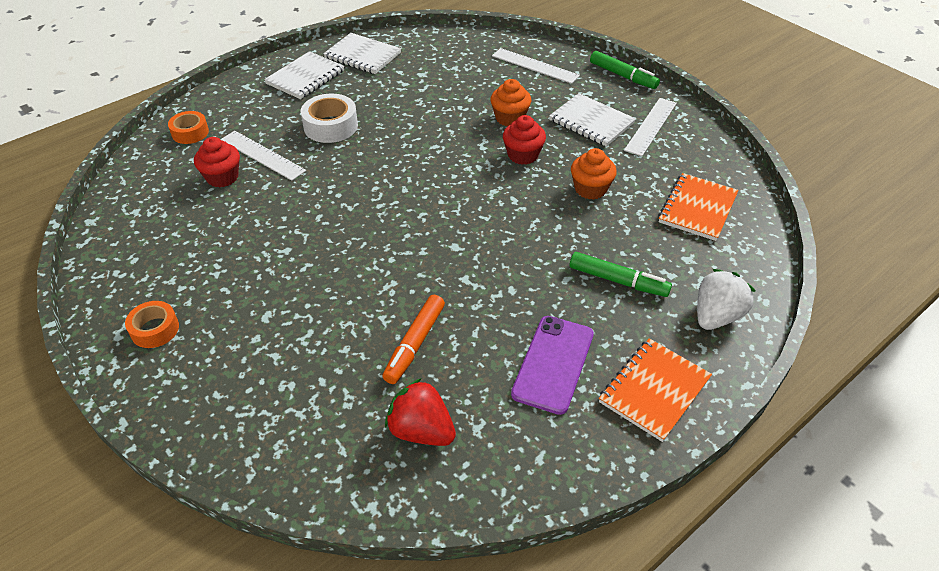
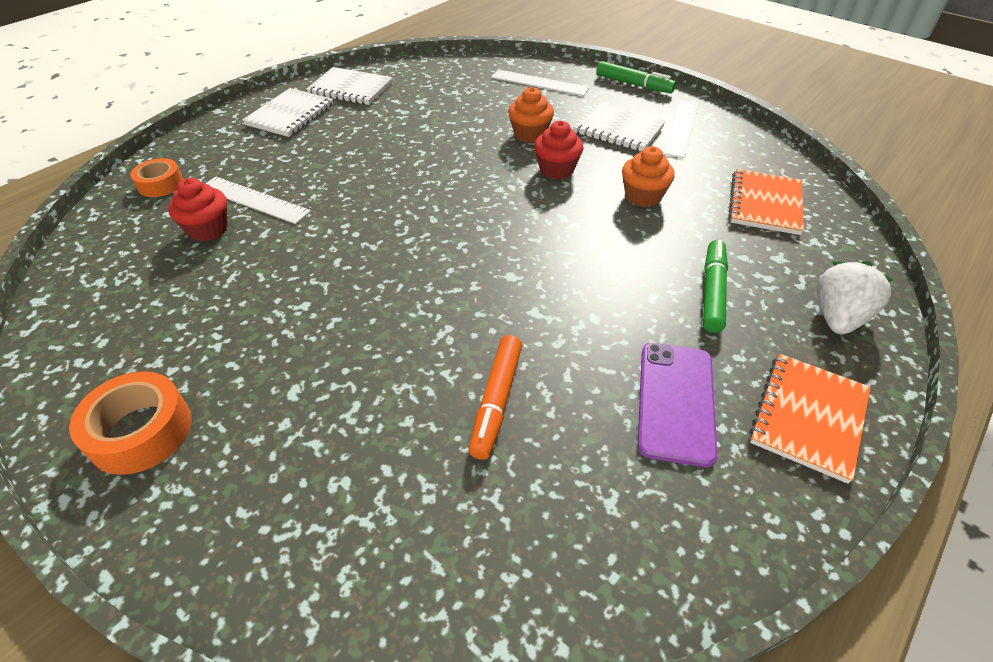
camera: 10 degrees left, 0 degrees up
orange tape [125,301,179,348] -> orange tape [69,371,192,475], size x1.51
white tape [301,94,358,143] -> none
red strawberry [385,378,456,446] -> none
green marker [570,252,672,297] -> green marker turned 90 degrees counterclockwise [703,240,728,333]

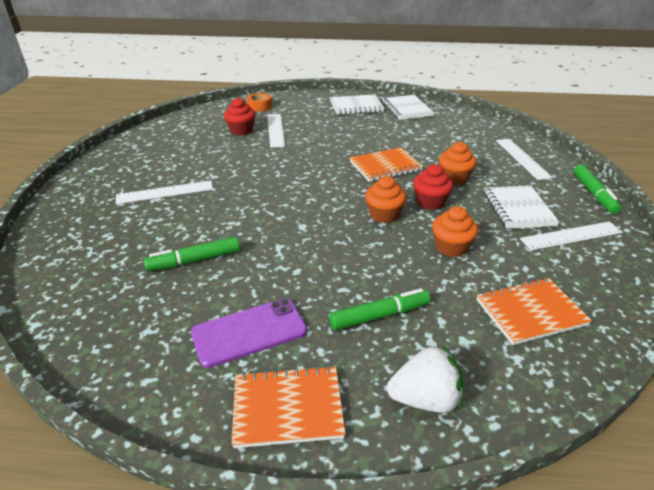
camera: 55 degrees right, 10 degrees down
orange tape [69,371,192,475] -> none
orange marker [469,335,522,460] -> green marker [144,237,240,271]
none -> white ruler [116,180,213,204]
none -> orange notebook [350,147,423,182]
none -> orange cupcake [365,176,407,223]

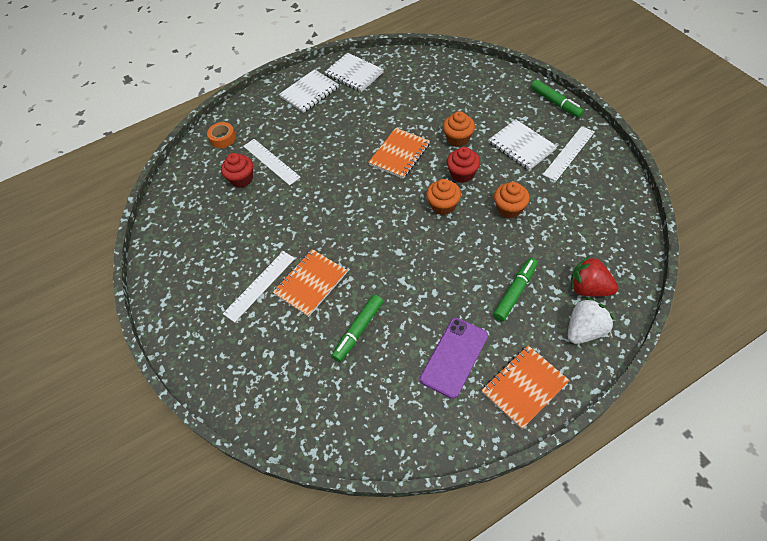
camera: 30 degrees left, 20 degrees up
orange notebook [476,278,592,345] -> orange notebook moved to [273,249,347,317]
white ruler [496,139,553,180] -> none
none -> red strawberry [571,256,618,296]

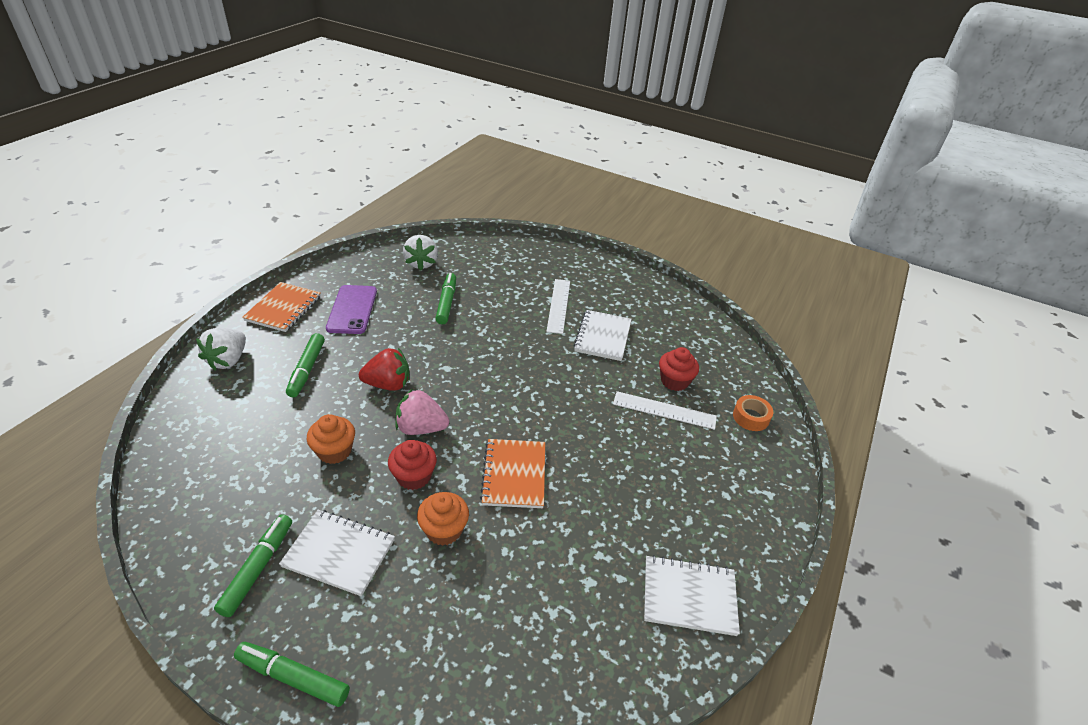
camera: 140 degrees right, 15 degrees down
orange notebook [273,249,347,317] -> none
white notebook [279,69,339,113] -> white notebook moved to [573,310,632,361]
orange cupcake [426,179,461,215] -> pink strawberry [395,389,449,435]
white ruler [543,126,594,181] -> green marker [214,514,292,617]
red strawberry [571,256,618,296] -> red strawberry moved to [359,348,409,391]
none -> white strawberry [403,235,438,270]

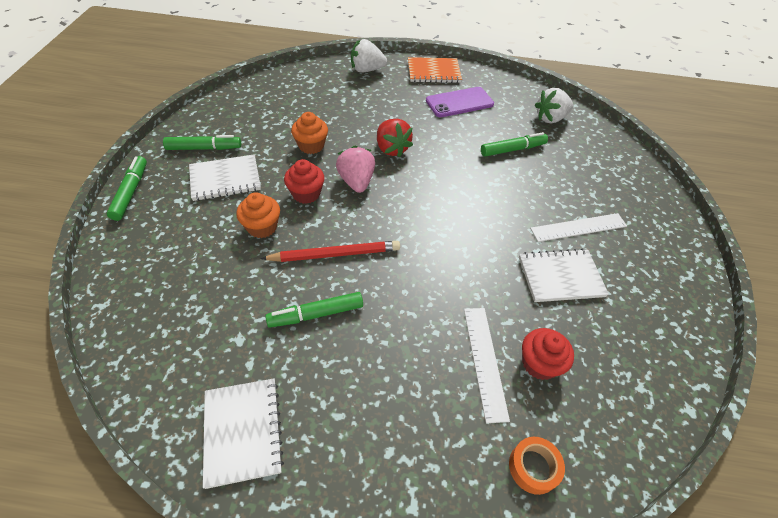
camera: 70 degrees right, 10 degrees up
white notebook [279,510,395,596] -> white notebook turned 75 degrees clockwise [189,154,261,201]
green marker [286,333,325,397] -> green marker moved to [265,292,363,328]
orange notebook [480,439,545,508] -> red pencil [260,241,400,262]

